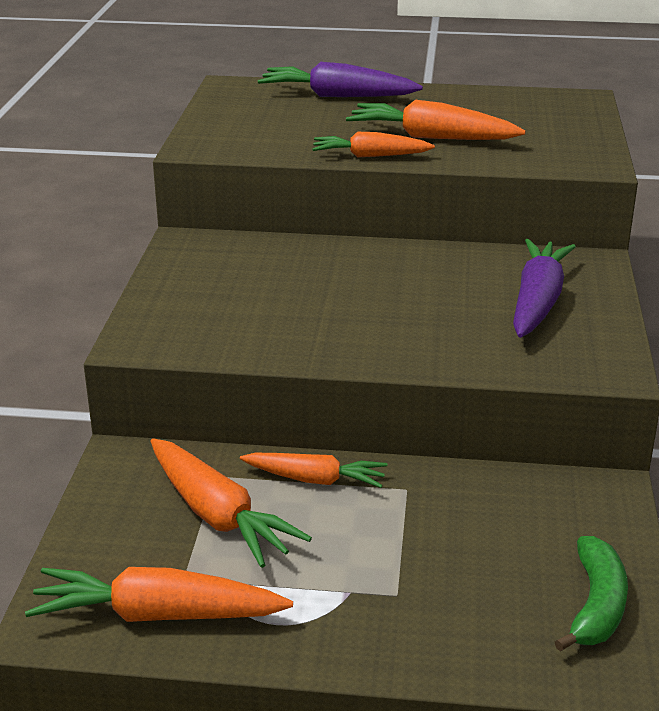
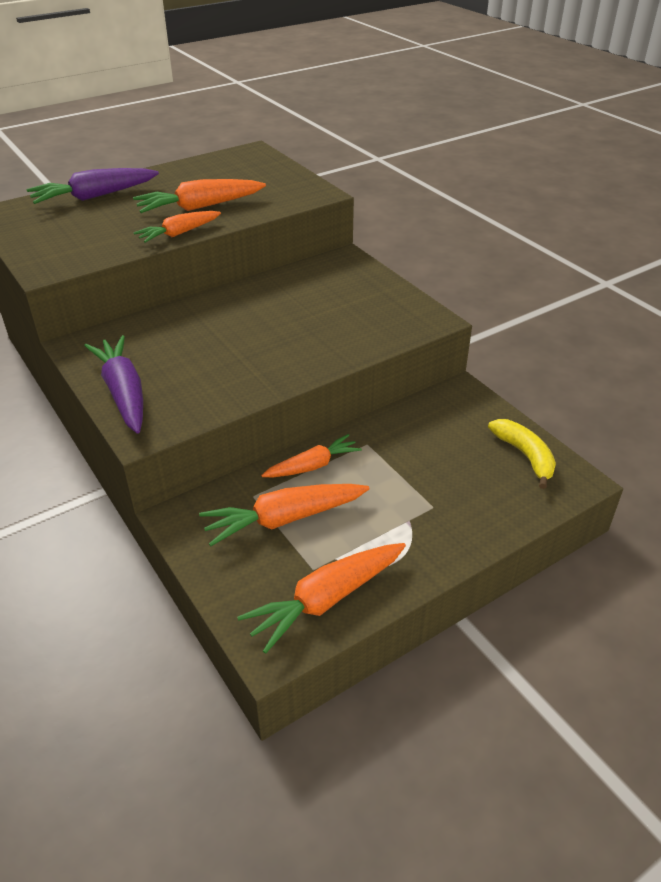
camera: 40 degrees left, 10 degrees up
orange carrot [150,438,312,568] -> orange carrot turned 150 degrees clockwise [199,484,370,546]
purple carrot [513,239,576,338] -> purple carrot moved to [84,335,143,434]
green banana [555,536,628,652] -> yellow banana [488,419,556,489]

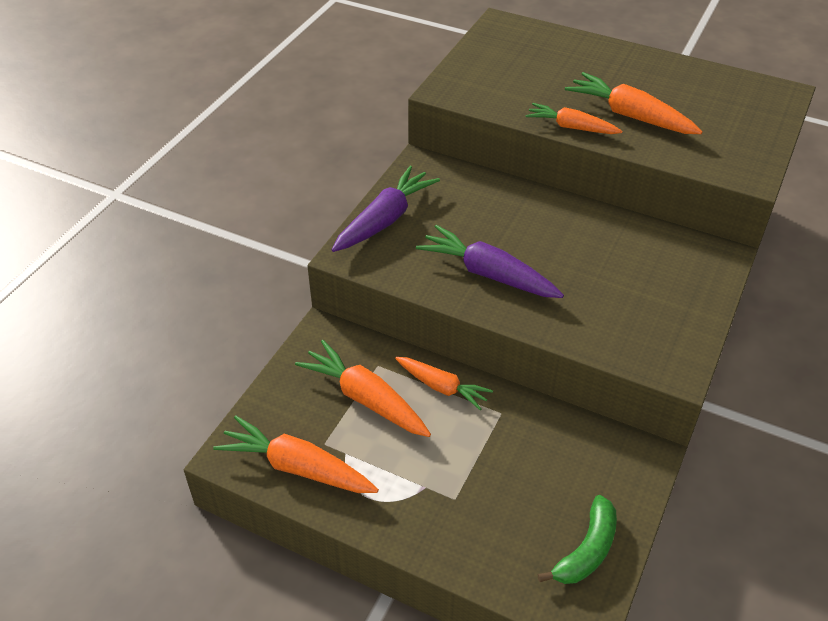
camera: 60 degrees right, 5 degrees up
purple carrot [27,168,159,204] -> purple carrot moved to [416,225,564,298]
yellow banana [488,419,556,489] -> green banana [538,495,617,584]

